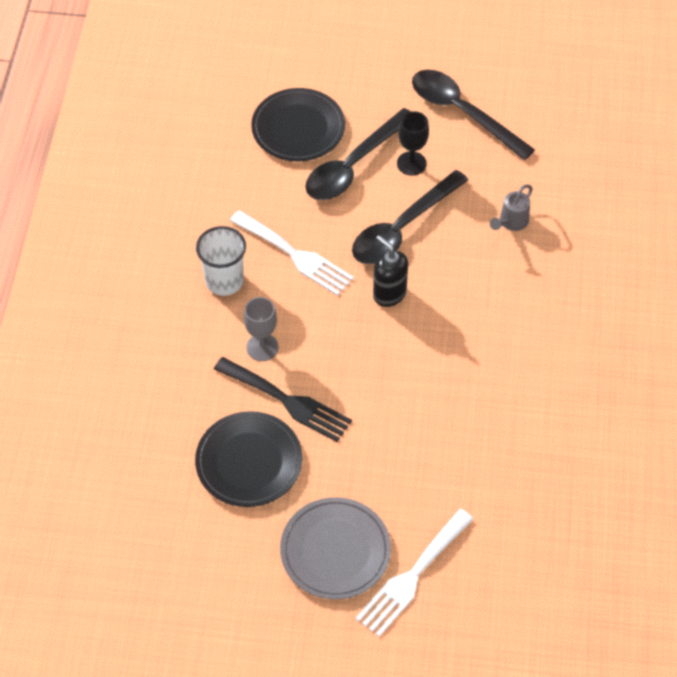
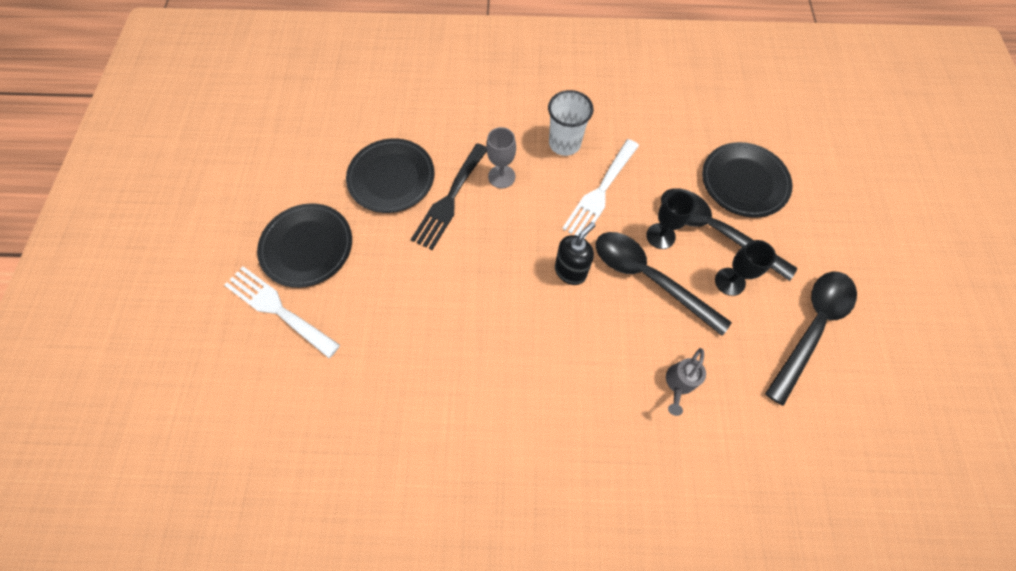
camera: 85 degrees right, 10 degrees up
grey plate [280,497,391,599] -> black plate [257,203,352,288]
grey watering can [490,184,533,231] -> grey watering can turned 90 degrees counterclockwise [666,348,706,416]
none -> black goblet [646,191,696,249]

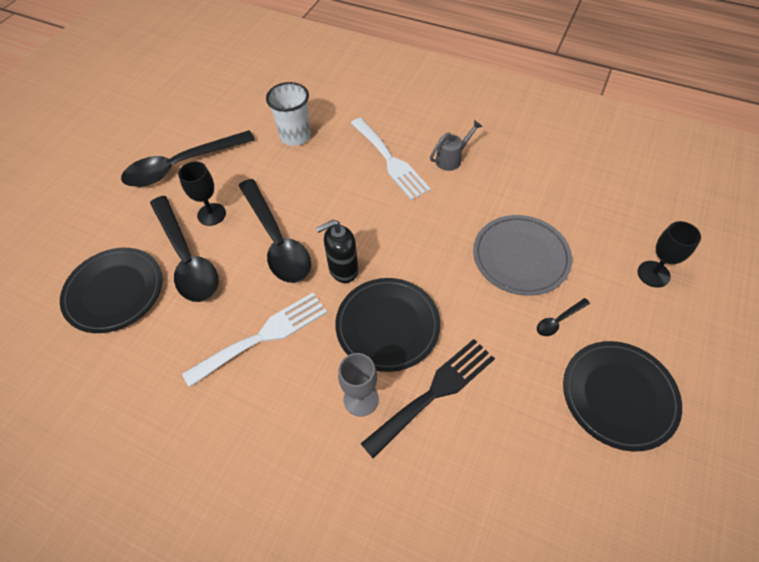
camera: 155 degrees left, 10 degrees down
white fork [224,266,340,358] -> white fork moved to [351,118,431,200]
black plate [346,138,435,213] -> black plate moved to [335,278,440,372]
white cup [548,90,594,156] -> white cup moved to [266,82,311,146]
black goblet [646,191,696,249] -> black goblet moved to [638,221,701,288]
grey watering can [666,348,706,416] -> grey watering can moved to [430,120,483,171]
none -> grey plate [473,215,572,296]
none -> black spoon [537,298,590,336]

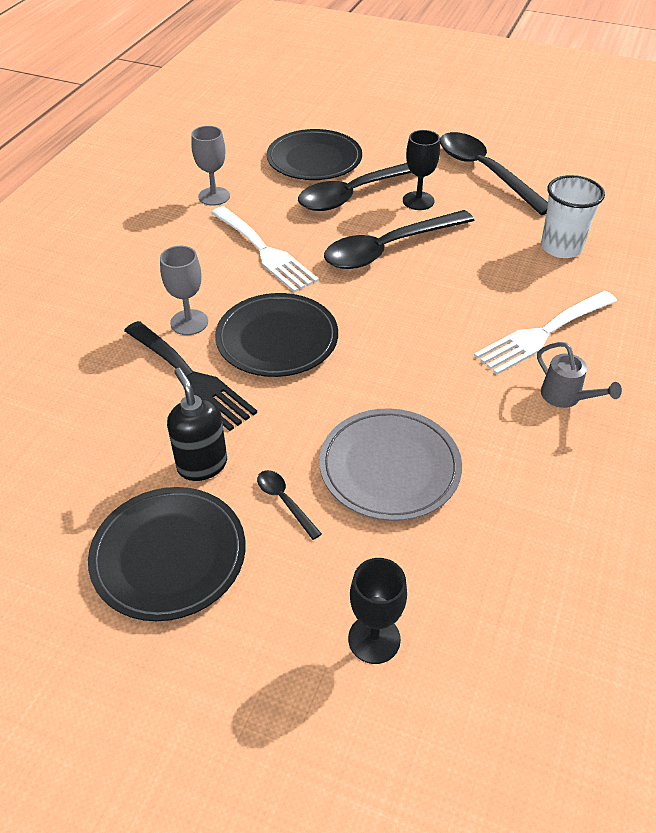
camera: 85 degrees right, 10 degrees down
black soap dispenser [316,220,358,283] -> black soap dispenser moved to [167,368,227,481]
none -> grey goblet [191,126,230,206]

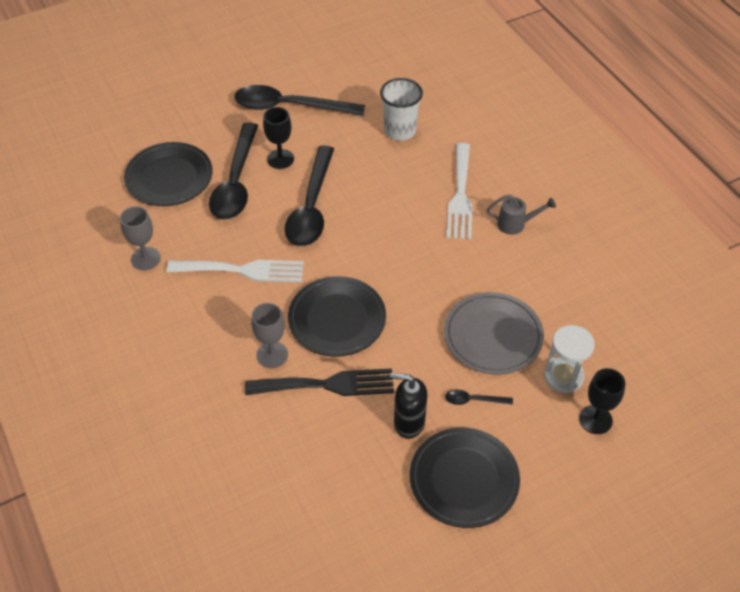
camera: 50 degrees left, 5 degrees up
none -> white hourglass [544,325,595,393]

